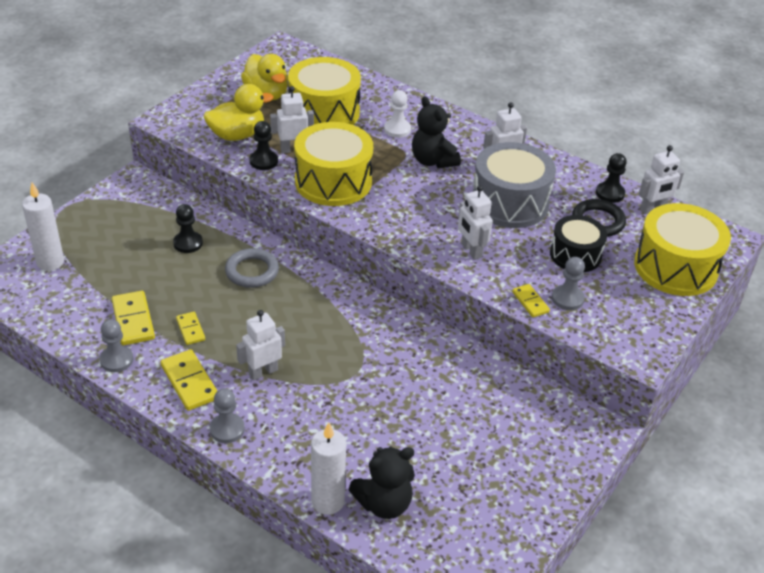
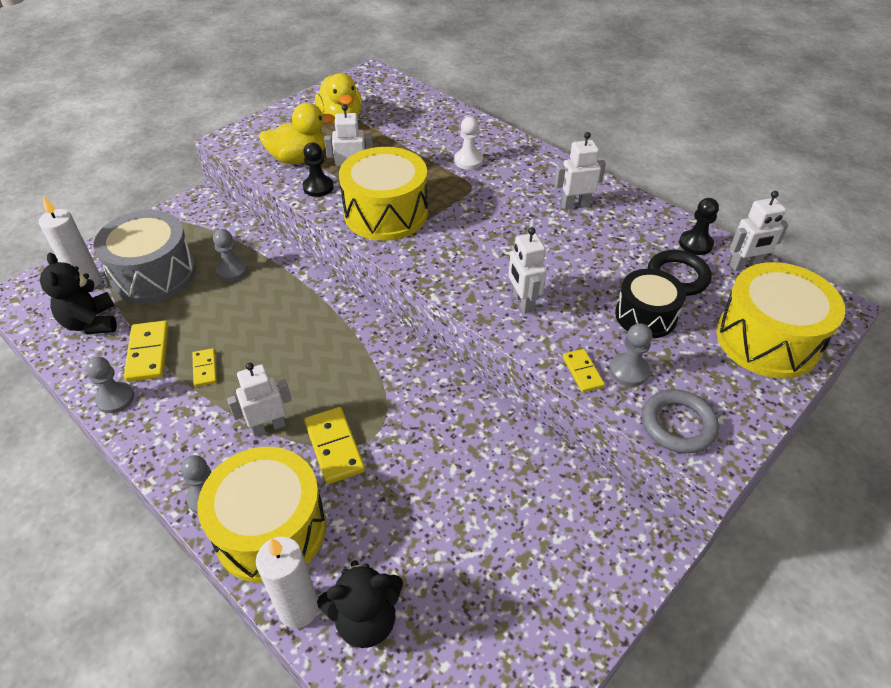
camera: 10 degrees right, 5 degrees up
yellow domino [160,349,217,411] -> yellow domino moved to [304,407,365,484]
black pawn [173,204,203,253] -> grey pawn [213,229,248,281]
grey ring [225,248,279,288] -> grey ring moved to [642,389,719,454]
yellow drum [288,57,361,125] -> yellow drum moved to [198,447,326,583]
black teddy bear [412,96,461,168] -> black teddy bear moved to [40,252,117,334]
grey drum [472,142,556,228] -> grey drum moved to [93,210,196,303]

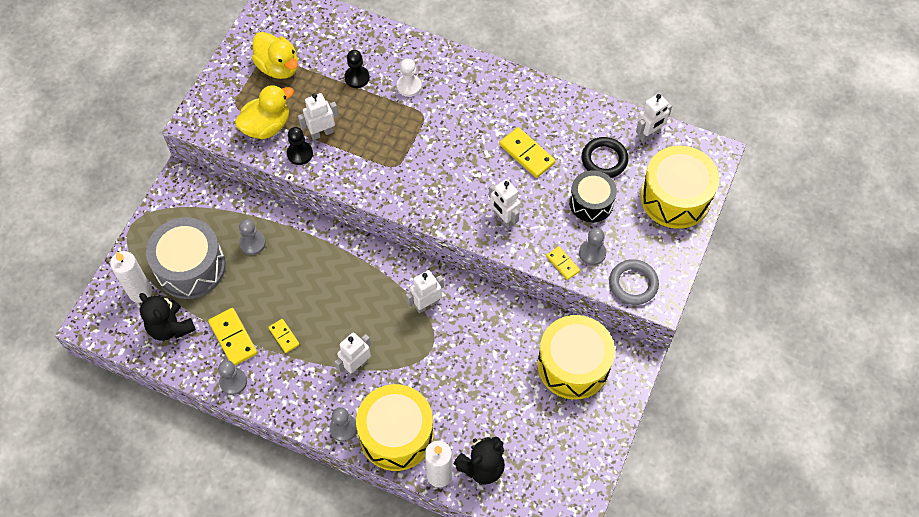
camera: 20 degrees left, 15 degrees up
yellow domino [304,407,365,484] -> yellow domino moved to [499,127,556,178]
yellow drum [339,147,428,241] -> yellow drum moved to [537,315,615,400]
white robot [555,132,606,210] -> white robot moved to [406,270,444,313]
black pawn [679,198,719,255] -> black pawn moved to [344,50,370,88]

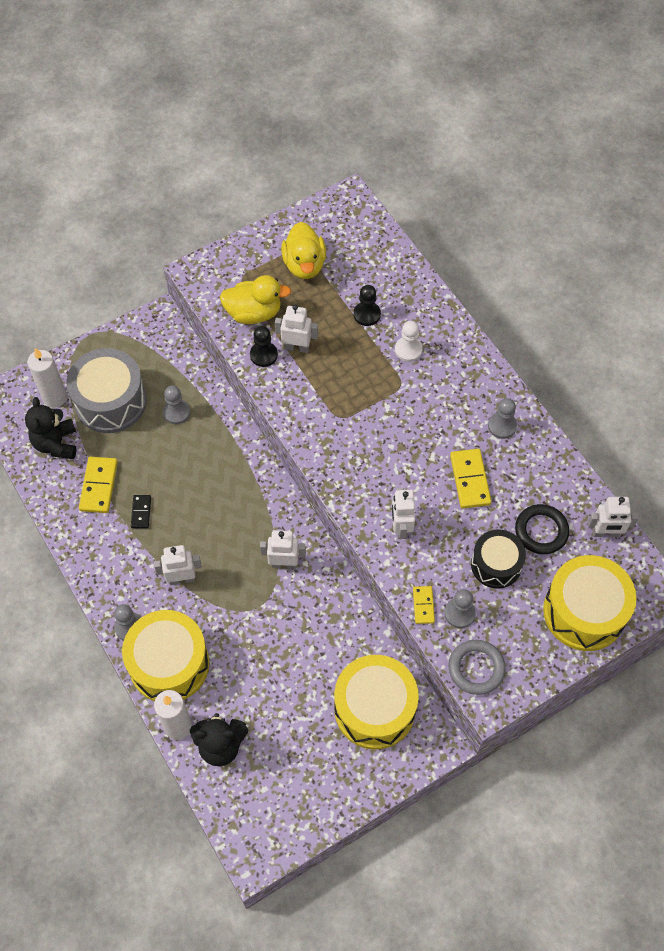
camera: 35 degrees right, 0 degrees up
grey pawn [218,360,247,395] -> grey pawn moved to [488,398,517,439]
yellow domino [268,319,300,353] -> black domino [131,495,151,528]

